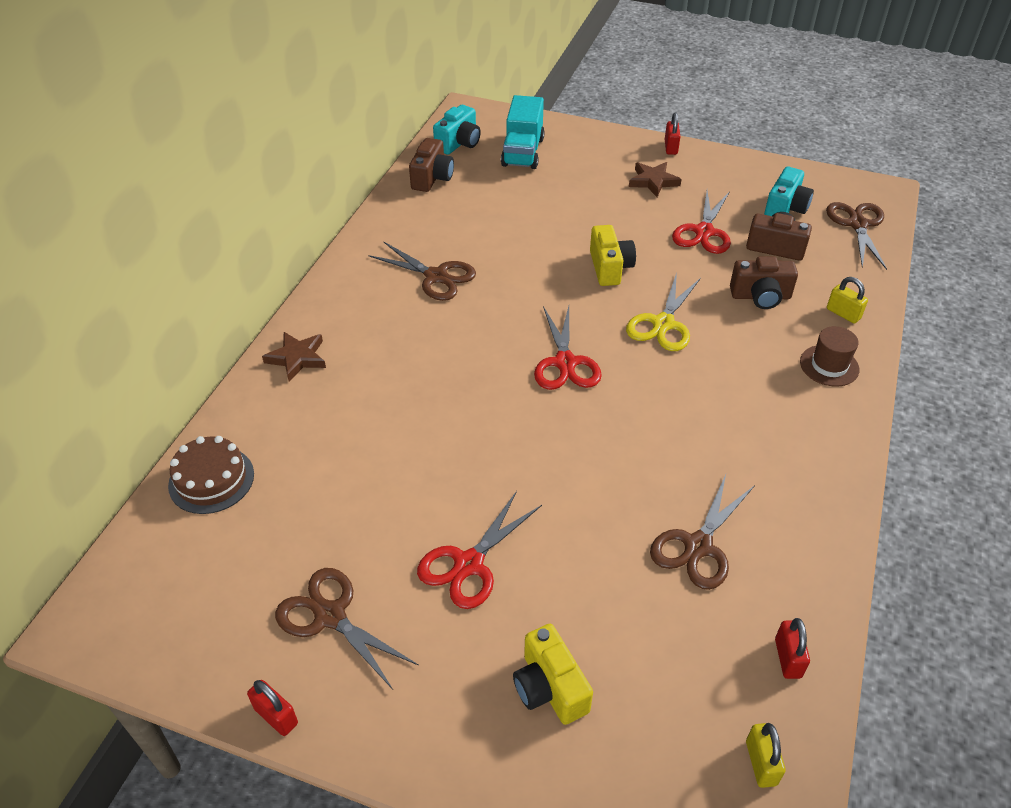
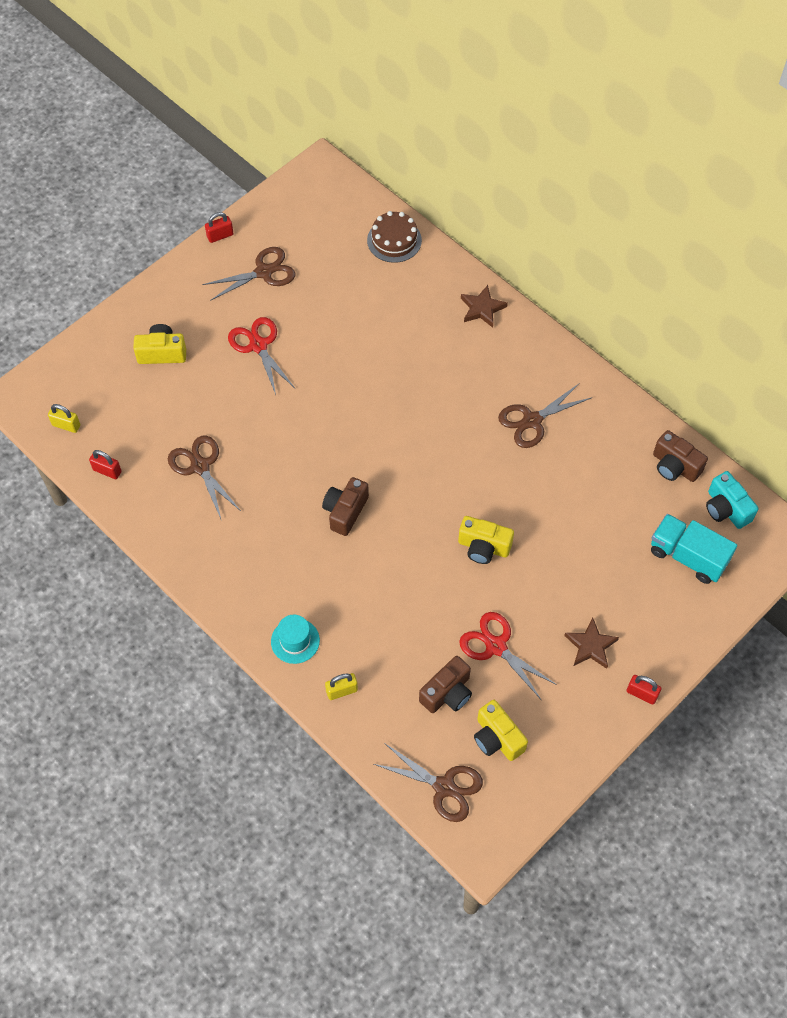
camera: 115 degrees right, 15 degrees up
red scissors [534,306,602,390] -> none
yellow scissors [626,272,701,351] -> none
brown camera [730,256,798,309] -> brown camera moved to [322,477,369,536]
turquoise camera [764,167,814,216] -> yellow camera [474,700,528,761]
brown hat [800,326,859,387] -> turquoise hat [271,615,320,664]

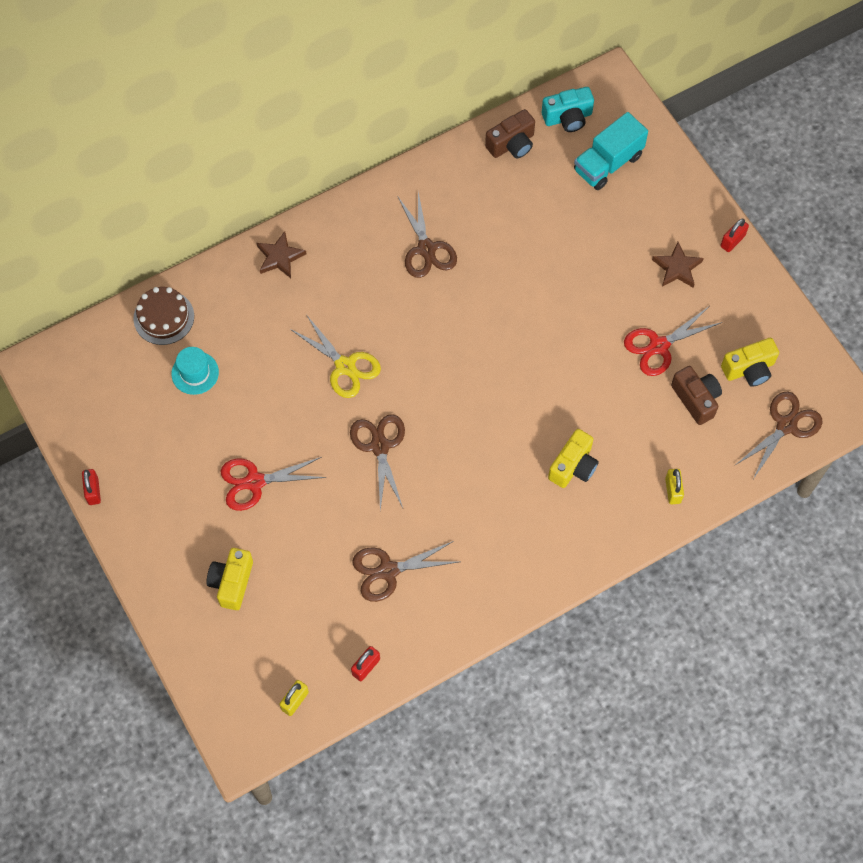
camera: 75 degrees left, 5 degrees up
brown scissors [202,247,296,301] -> brown scissors moved to [350,414,405,511]
turquoise hat [271,615,320,664] -> turquoise hat moved to [171,347,219,395]
brown camera [322,477,369,536] -> none
yellow camera [458,516,514,564] -> yellow camera moved to [548,429,599,488]
none -> yellow scissors [290,316,381,398]

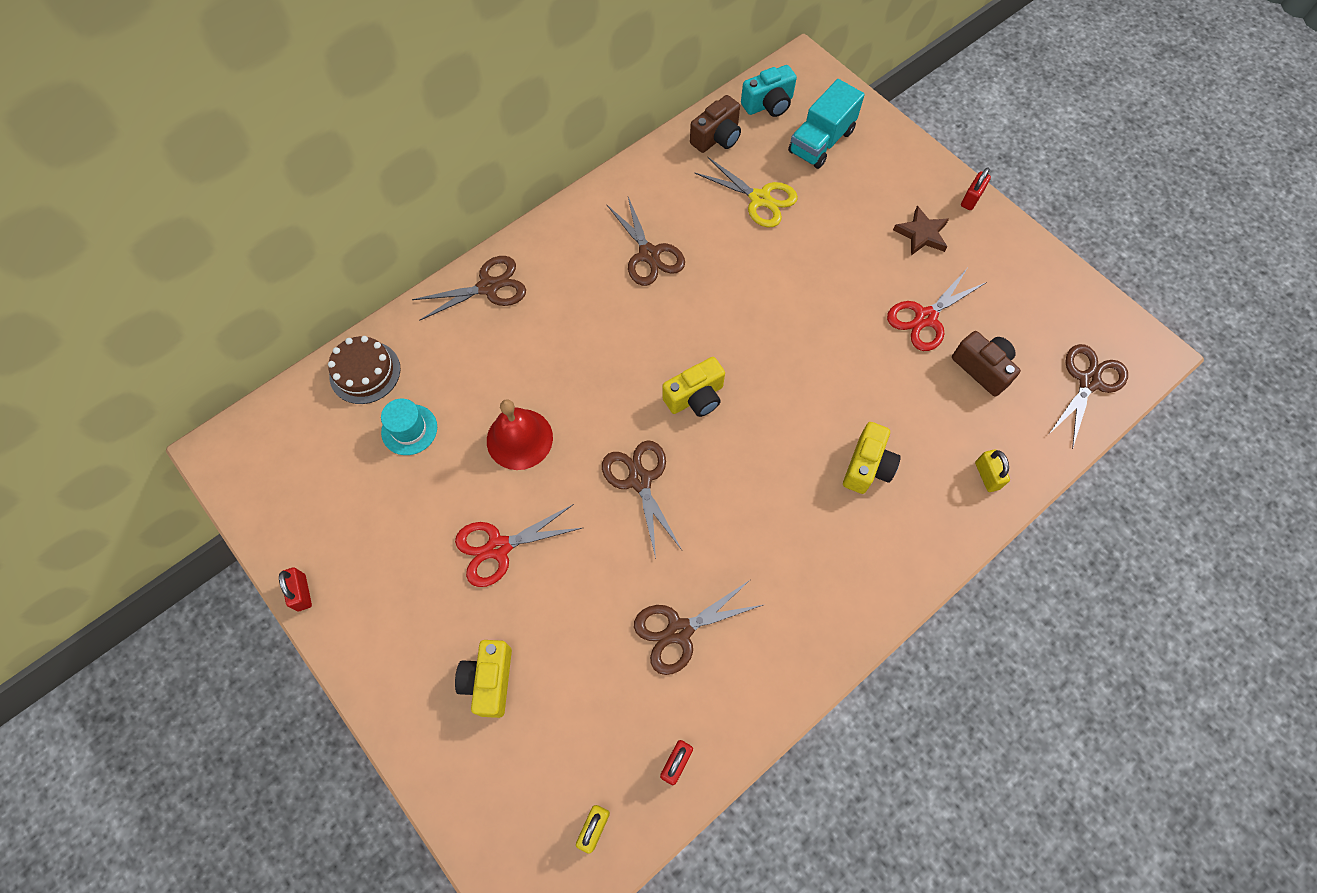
camera: 10 degrees left, 0 degrees up
brown star [257,231,306,278] -> brown scissors [412,256,526,321]
yellow scissors [290,316,381,398] -> yellow scissors moved to [695,157,798,227]
yellow camera [721,338,779,387] -> yellow camera moved to [662,357,725,417]
none -> red bell [487,399,553,470]

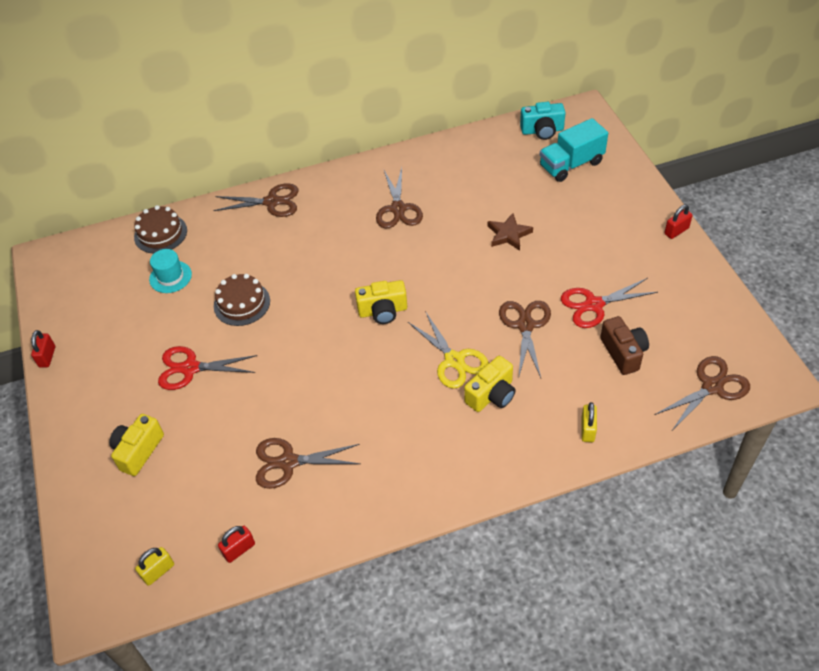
camera: 25 degrees right, 15 degrees down
red bell [487,399,553,470] -> brown cake [214,274,270,326]
brown scissors [602,440,682,559] -> brown scissors moved to [499,301,551,378]
brown camera [690,95,741,153] -> none
yellow scissors [695,157,798,227] -> yellow scissors moved to [408,311,489,389]
brown star [893,206,949,256] -> brown star moved to [488,213,533,251]

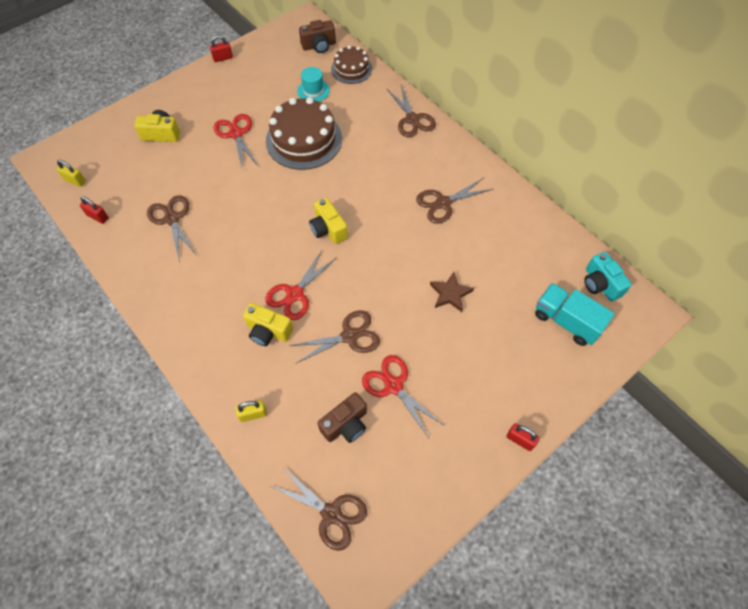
camera: 65 degrees right, 10 degrees up
brown cake [214,274,270,326] -> brown cake [266,97,342,170], size x1.72
yellow scissors [408,311,489,389] -> red scissors [265,249,337,320]
none -> brown camera [299,20,336,53]

